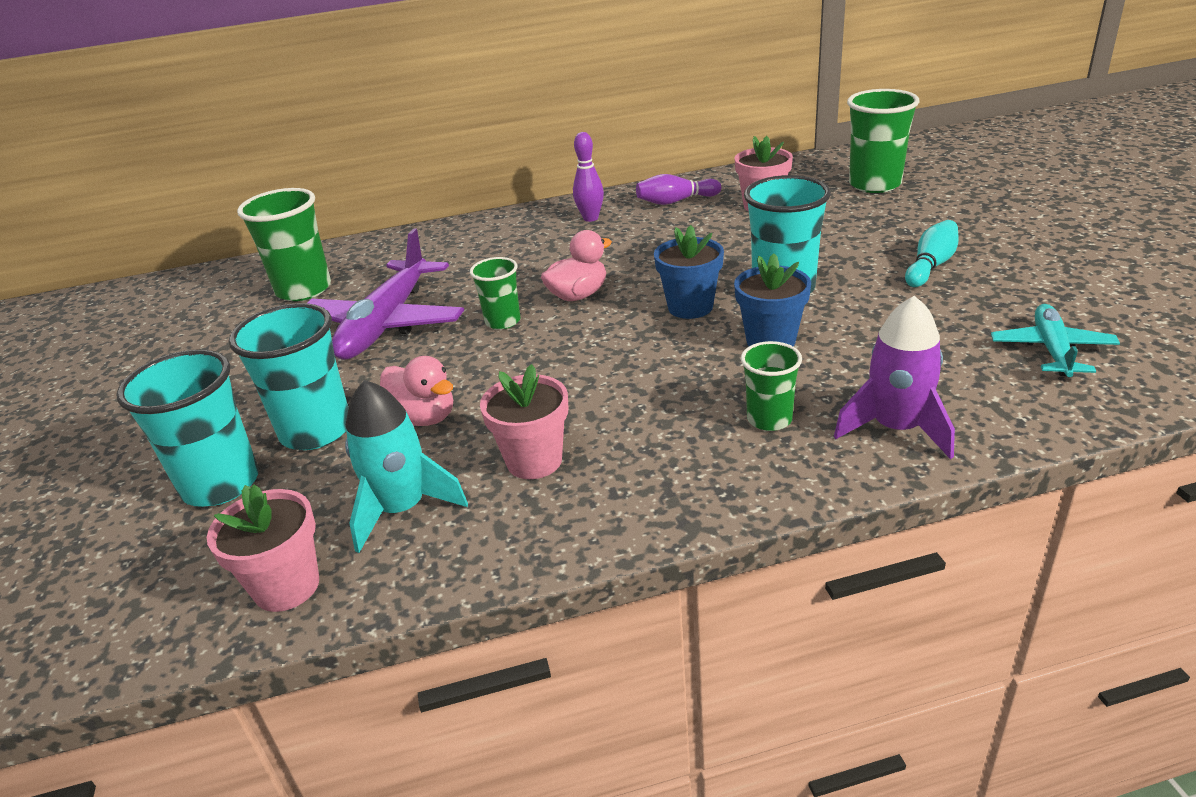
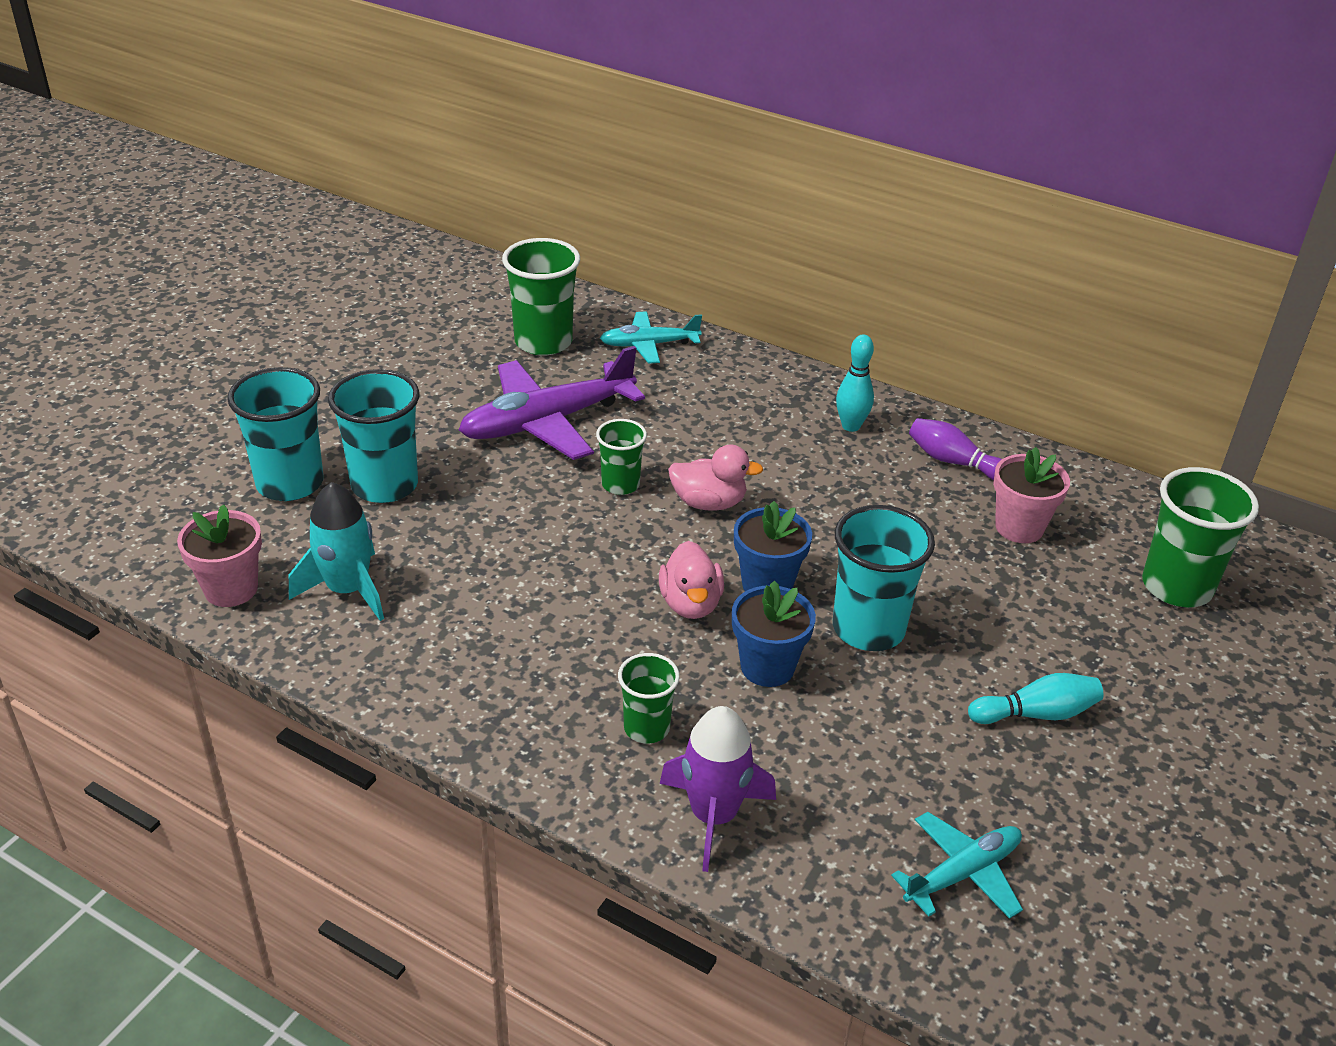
camera: 40 degrees right, 5 degrees up
pink duck [380,356,453,426] -> pink duck moved to [659,541,724,619]
pink flower pot [480,364,568,479] -> none
purple bowling pin [573,132,604,222] -> turquoise bowling pin [836,334,874,432]
none -> turquoise plane [600,311,702,364]

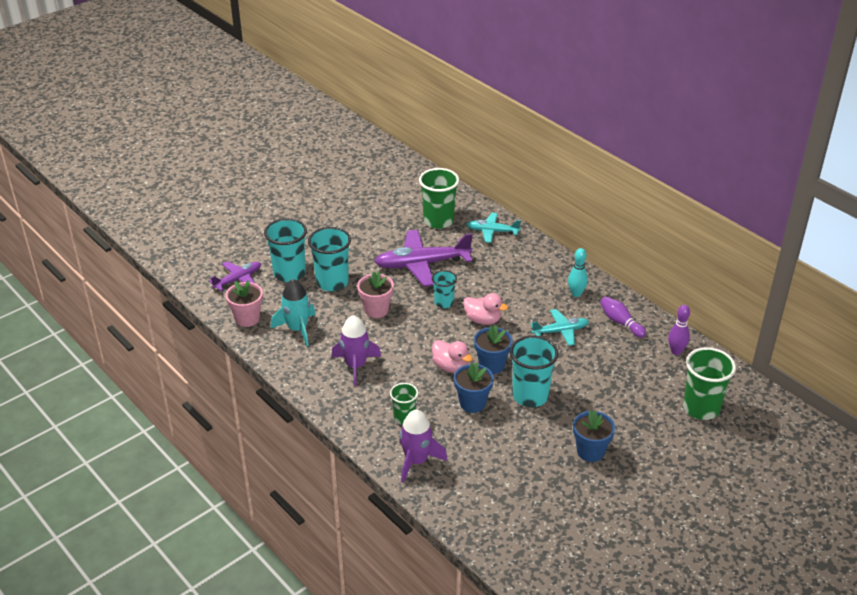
camera: 20 degrees right, 0 degrees up
green cup [596,419,647,495] -> turquoise cup [432,270,457,308]
pink duck [659,541,724,619] -> pink duck turned 60 degrees counterclockwise [432,340,473,373]
turquoise plane [891,812,1023,919] -> turquoise plane moved to [530,309,589,346]
turquoise bowling pin [968,673,1104,724] -> blue flower pot [573,410,615,462]
pink flower pot [993,447,1070,543] -> pink flower pot moved to [357,271,394,318]
none -> purple plane [209,261,261,291]
none -> purple rocket [331,315,381,386]
none -> purple bowling pin [668,305,690,355]

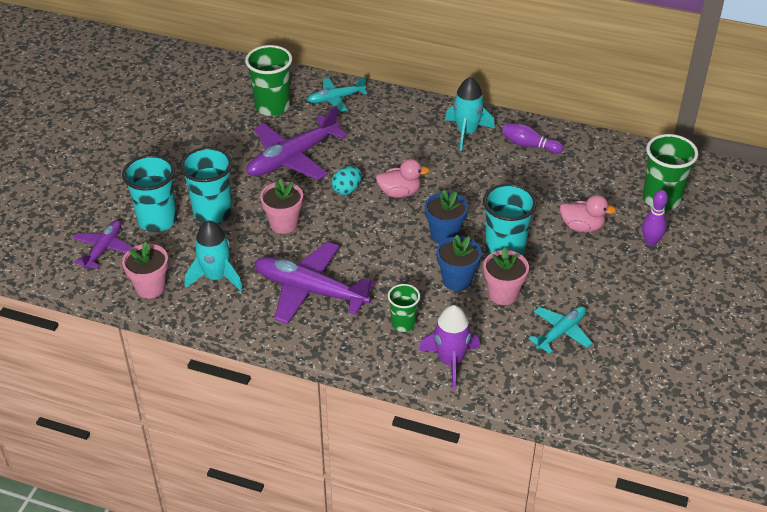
camera: 30 degrees left, 5 degrees up
purple rocket [331,315,381,386] -> purple plane [254,242,375,324]
turquoise cup [432,270,457,308] -> turquoise egg [331,166,362,195]
pink duck [432,340,473,373] -> pink duck moved to [560,195,616,233]
turquoise plane [530,309,589,346] -> turquoise plane moved to [528,306,593,354]
turquoise bowling pin [568,248,588,297] -> turquoise rocket [445,77,495,151]
blue flower pot [573,410,615,462] -> none
purple bowling pin [668,305,690,355] -> purple bowling pin moved to [642,190,668,246]
none -> pink flower pot [483,247,529,305]

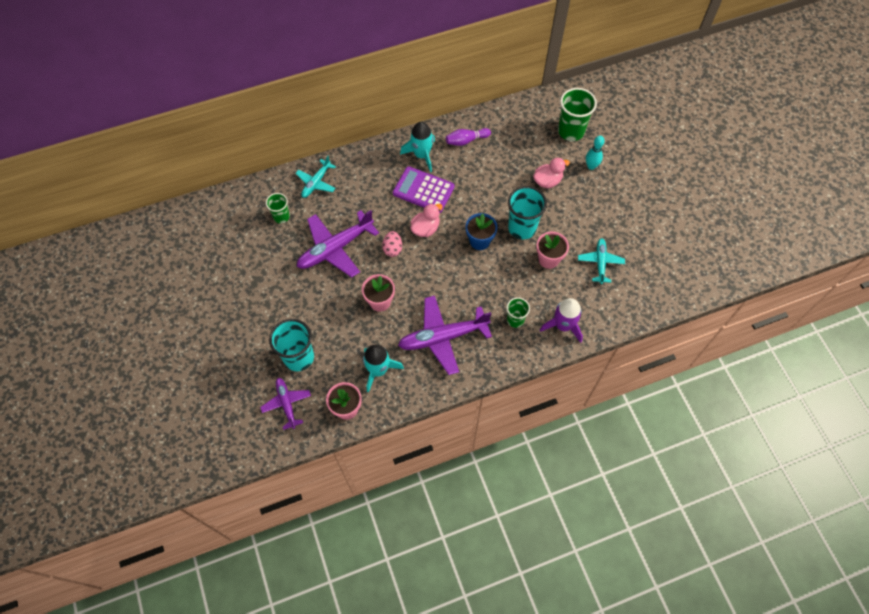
camera: 40 degrees left, 20 degrees up
turquoise cup [180,147,232,223] -> none
green cup [245,45,292,116] -> green cup [266,193,290,223], size x0.58
purple plane [246,106,347,180] -> purple plane turned 45 degrees clockwise [297,210,379,278]
turquoise egg [331,166,362,195] -> pink egg [382,231,402,257]
blue flower pot [436,235,482,291] -> none
purple bowling pin [642,190,668,246] -> turquoise bowling pin [586,136,605,170]
none -> purple calculator [393,166,455,213]

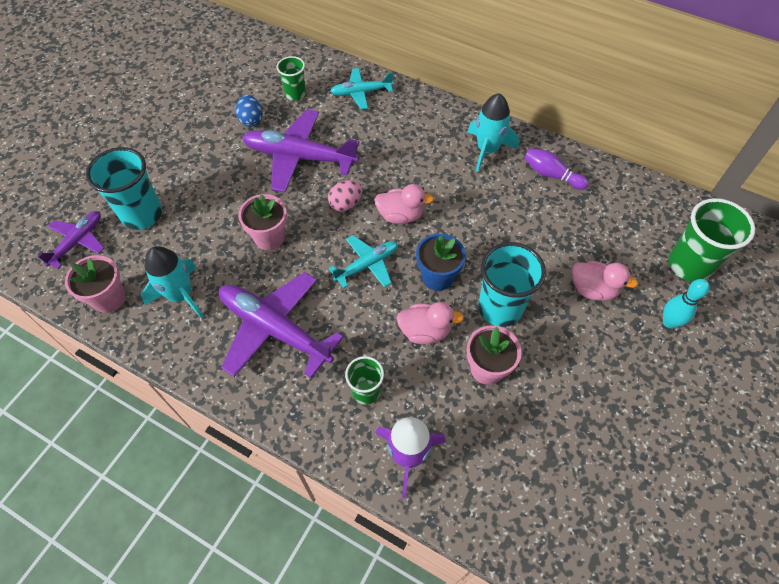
camera: 50 degrees right, 5 degrees down
purple calculator [393,166,455,213] -> none
turquoise plane [578,238,625,284] -> turquoise plane moved to [329,235,398,288]
none -> blue egg [236,95,262,127]
none -> pink duck [396,302,464,344]

